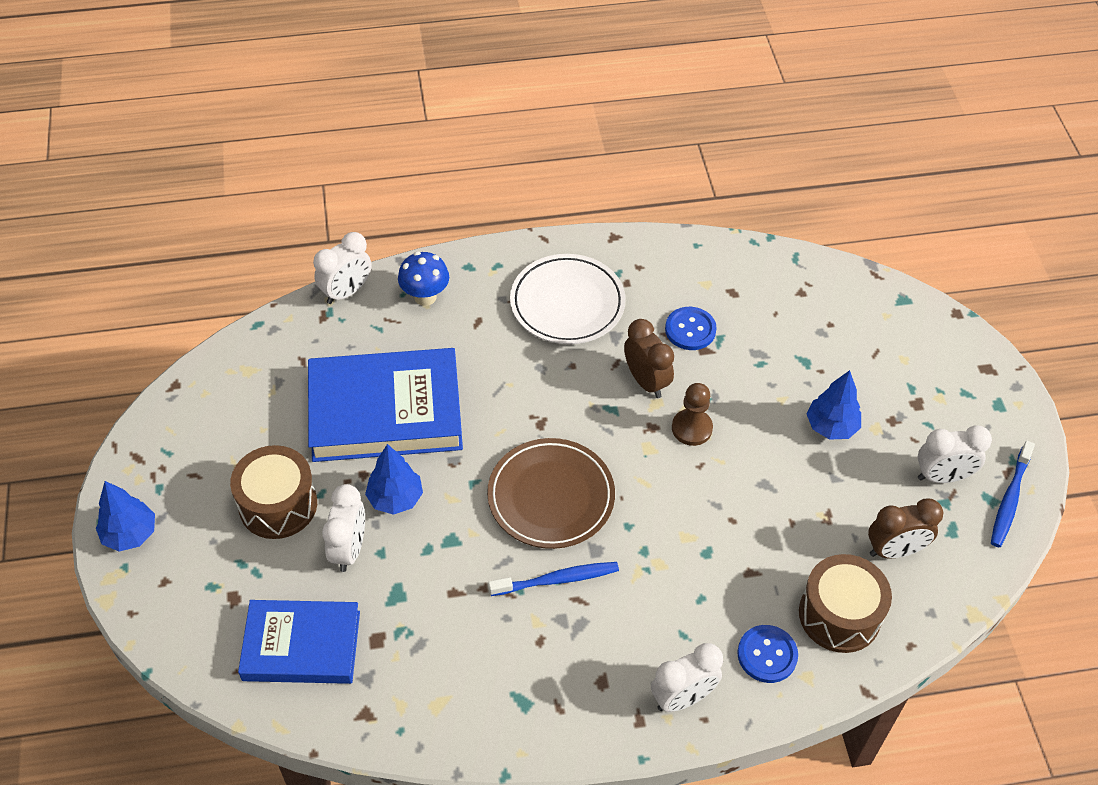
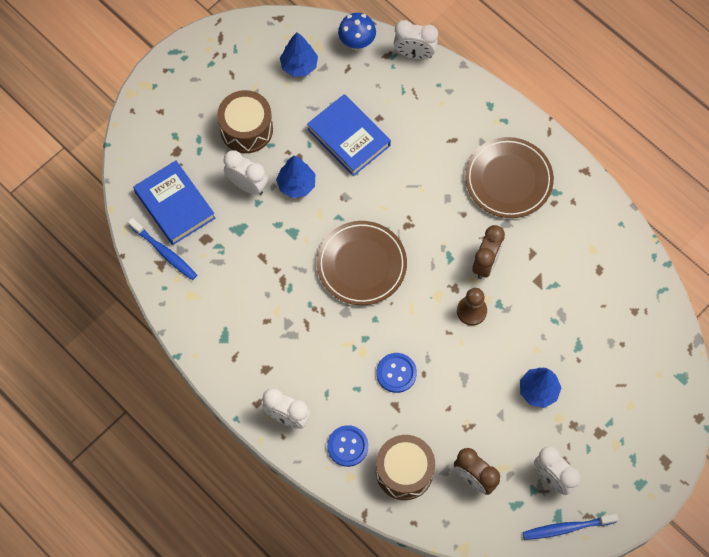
camera: 55 degrees right, 15 degrees up
blue tree [96,481,155,552] -> blue tree moved to [280,32,318,77]
blue book [308,348,463,462] -> blue book [307,94,391,176], size x0.66
white clock [322,484,365,572] -> white clock turned 120 degrees counterclockwise [223,150,268,195]
blue mushroom [398,251,449,306] -> blue mushroom moved to [338,13,376,51]
blue toothbrush [488,562,619,596] -> blue toothbrush moved to [128,218,197,280]
white plate [510,254,626,344] -> brown plate [465,137,554,218]
blue button [665,307,717,350] -> blue button moved to [377,353,417,393]

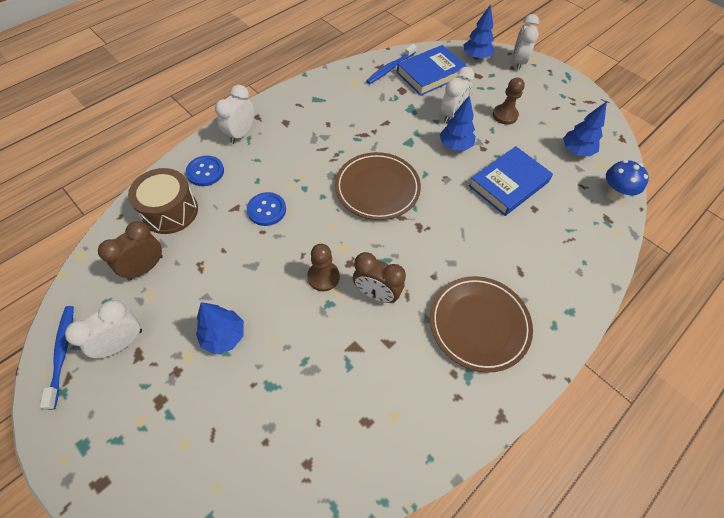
camera: 90 degrees right, 10 degrees down
brown drum [217,90,273,153] -> brown pawn [493,77,525,125]
white clock [394,20,438,59] -> white clock moved to [513,14,539,70]
none -> blue tree [464,4,494,60]

